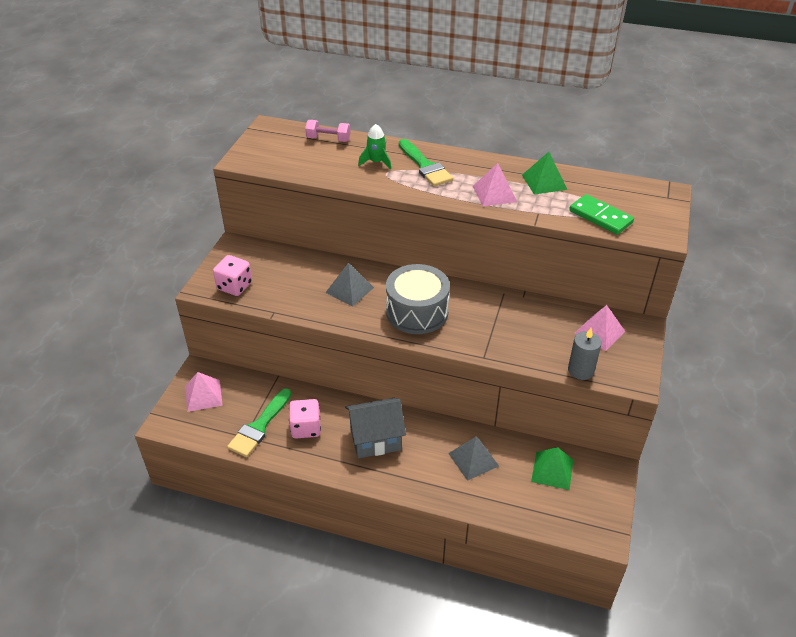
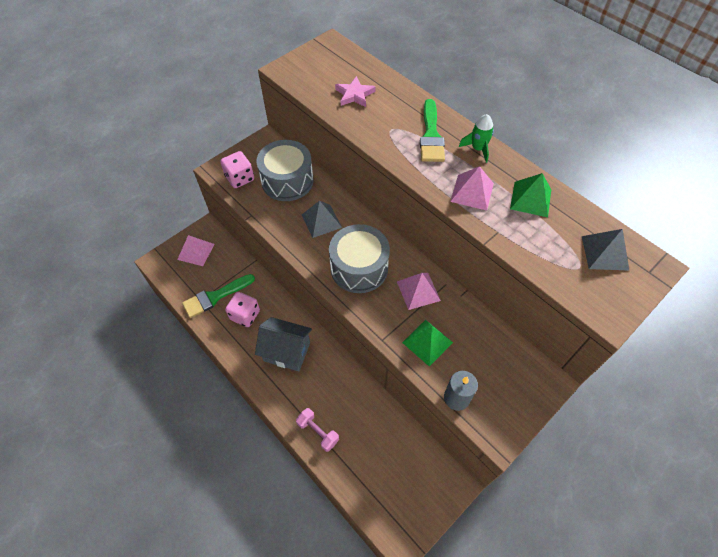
camera: 30 degrees right, 15 degrees up
pink dumbbell [305,120,351,142] -> pink dumbbell moved to [296,408,339,452]
green rocket [358,124,391,170] -> green rocket moved to [459,114,494,163]
grey pyramid [448,436,499,481] -> grey pyramid moved to [582,229,630,271]
green pyramid [531,447,573,490] -> green pyramid moved to [402,320,453,367]
green domino [569,194,634,235] -> none
pink pyramid [574,305,626,351] -> pink pyramid moved to [397,273,441,310]
none -> grey drum [257,140,314,201]
none -> pink star [335,76,376,107]

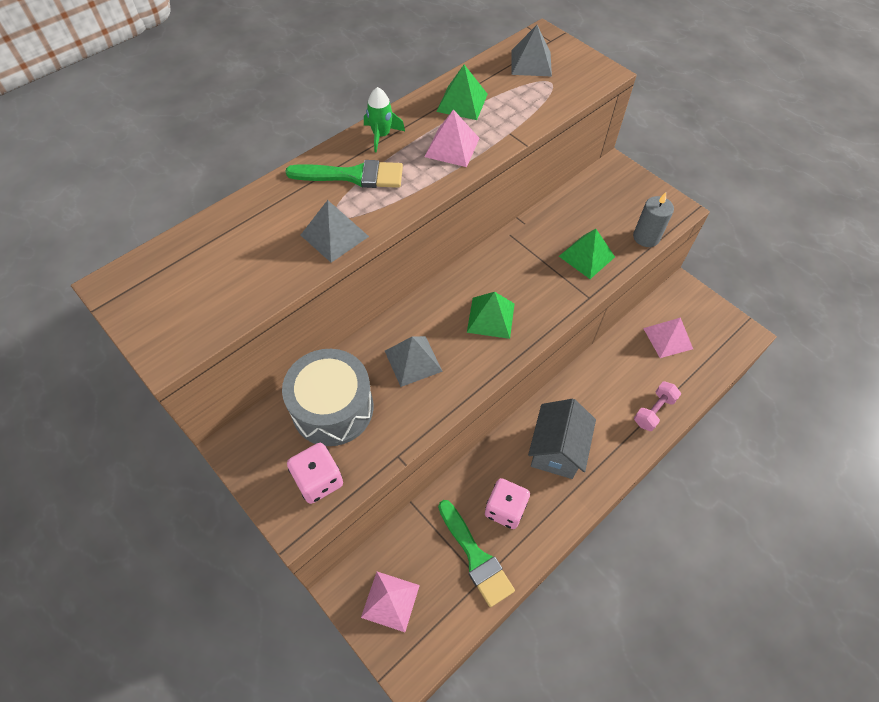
camera: 90 degrees left, 0 degrees up
grey drum [329,224,390,293] -> green pyramid [467,292,514,339]
pink star [335,76,376,107] -> none
pink pyramid [397,273,441,310] -> pink pyramid moved to [643,318,693,358]
none -> grey pyramid [301,200,369,263]

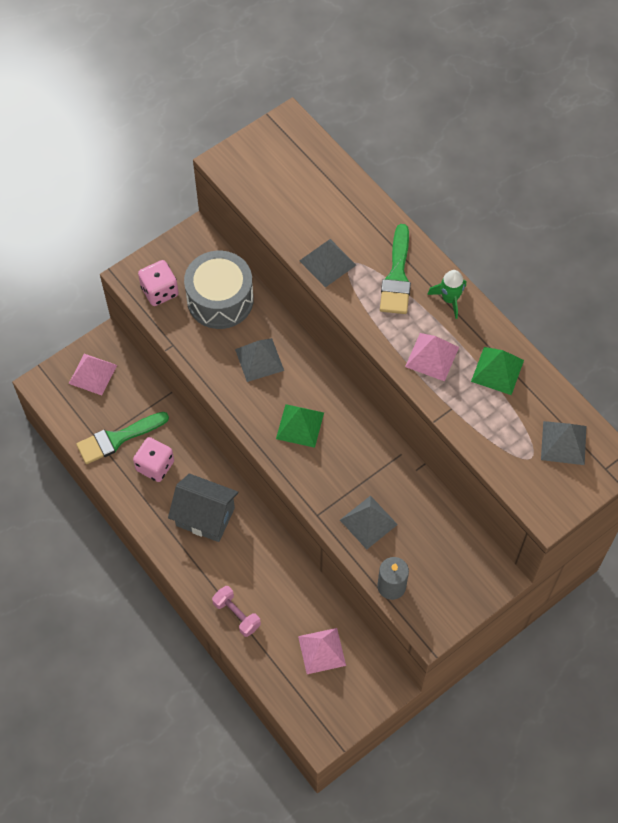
camera: 95 degrees right, 5 degrees up
green pyramid [559,229,615,279] -> grey pyramid [340,495,398,549]

